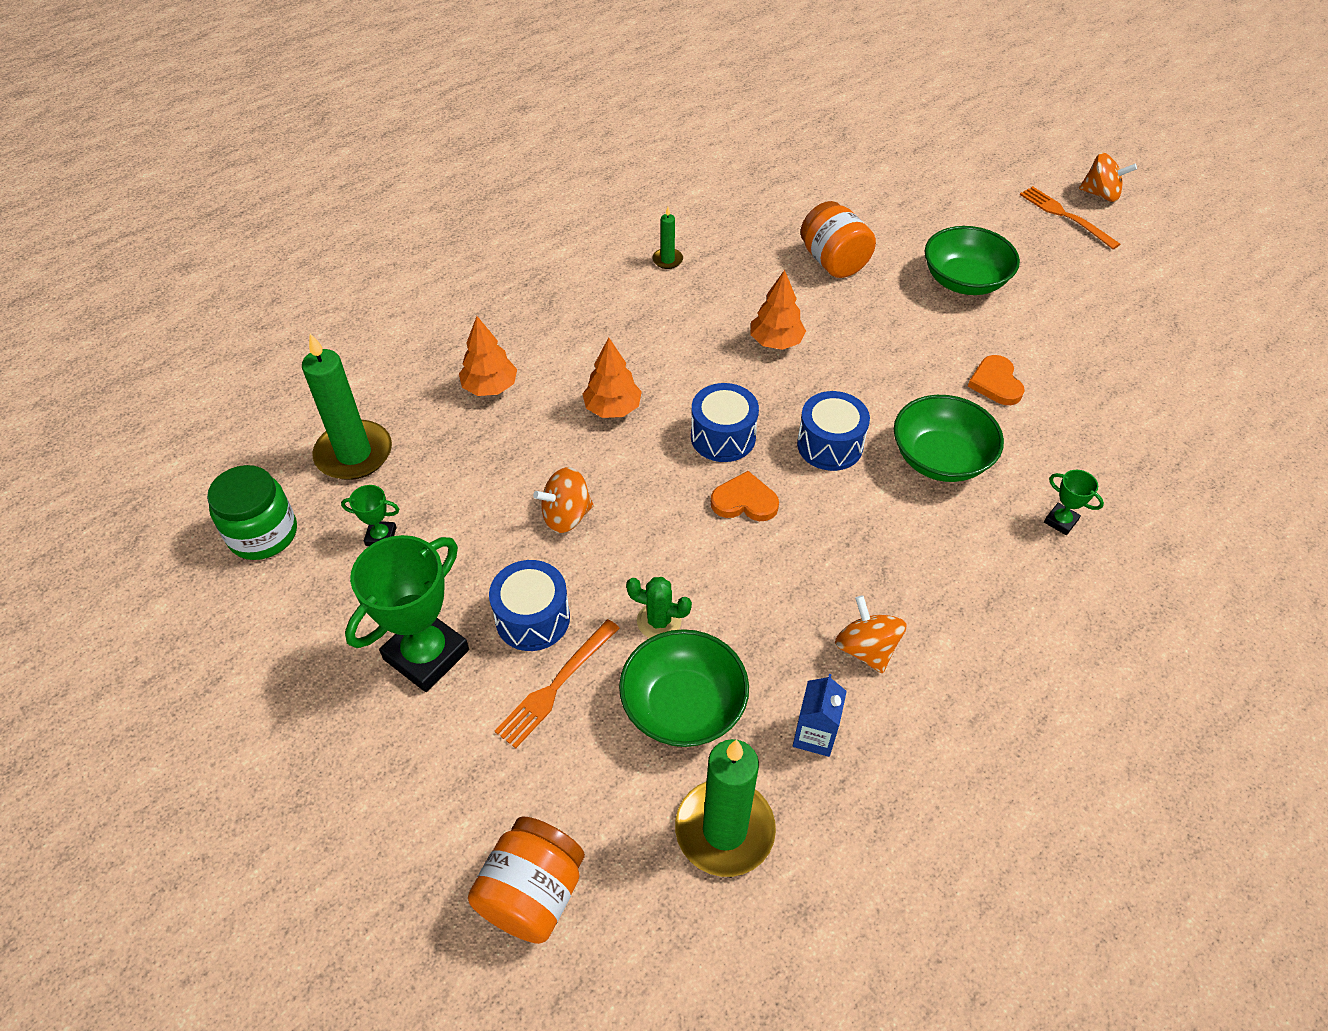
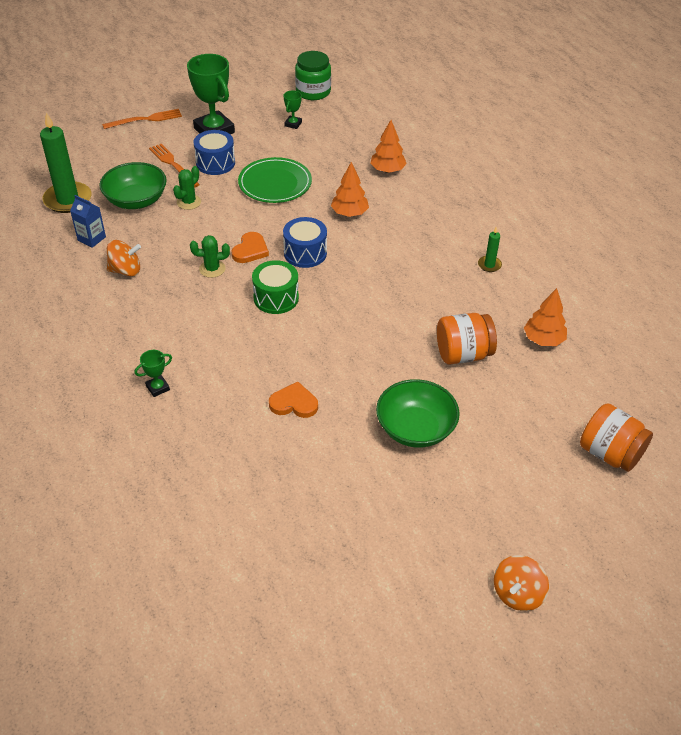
camera: 105 degrees right, 5 degrees down
green candle [302,333,392,480] -> none
orange jar [468,817,585,944] -> orange jar moved to [580,403,653,472]
orange spinning top [533,467,594,533] -> green plate [238,157,312,203]
orange tree [750,270,806,350] -> orange tree moved to [524,288,567,346]
blue drum [797,391,870,471] -> green drum [252,260,299,314]
green bowl [894,395,1004,482] -> none
orange fork [1020,186,1120,249] -> orange fork moved to [102,109,182,129]
none -> green cactus [190,235,230,278]

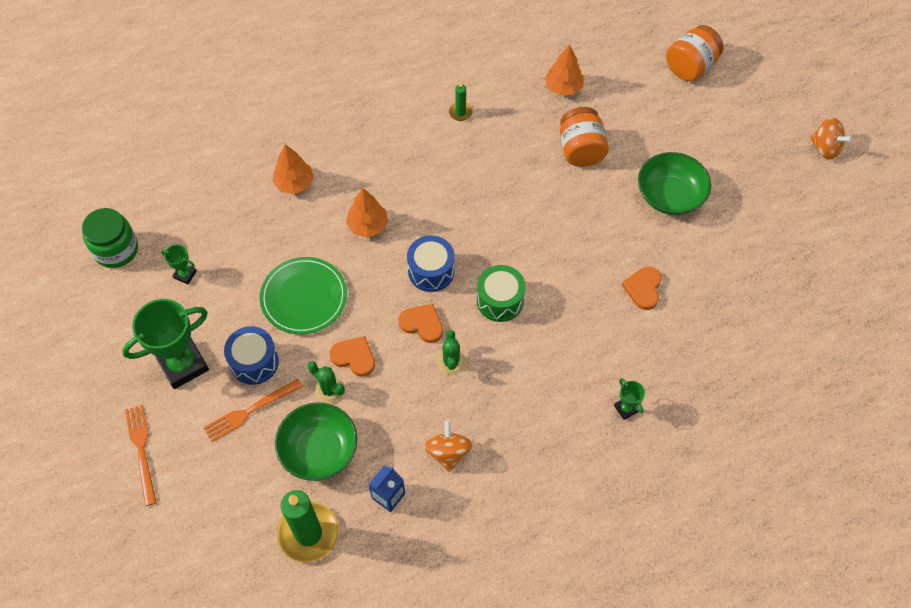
camera: 85 degrees left, 15 degrees up
none -> orange heart [330,336,375,377]

